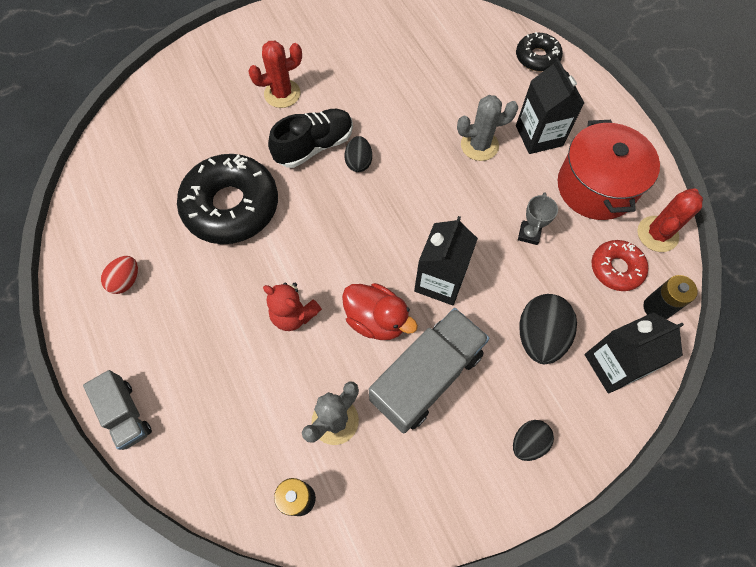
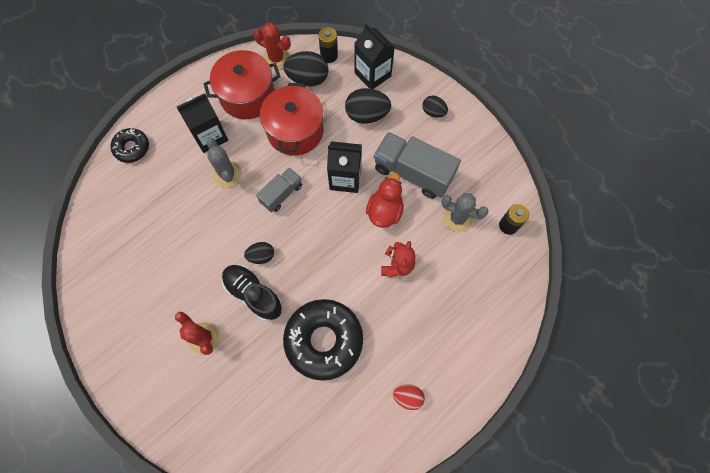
camera: 105 degrees left, 5 degrees up
grey truck [83,370,152,450] -> grey truck moved to [256,168,302,212]
grey trophy [518,192,558,245] -> red pot [260,83,324,156]
red donut [592,240,648,291] -> black egg [283,51,328,87]

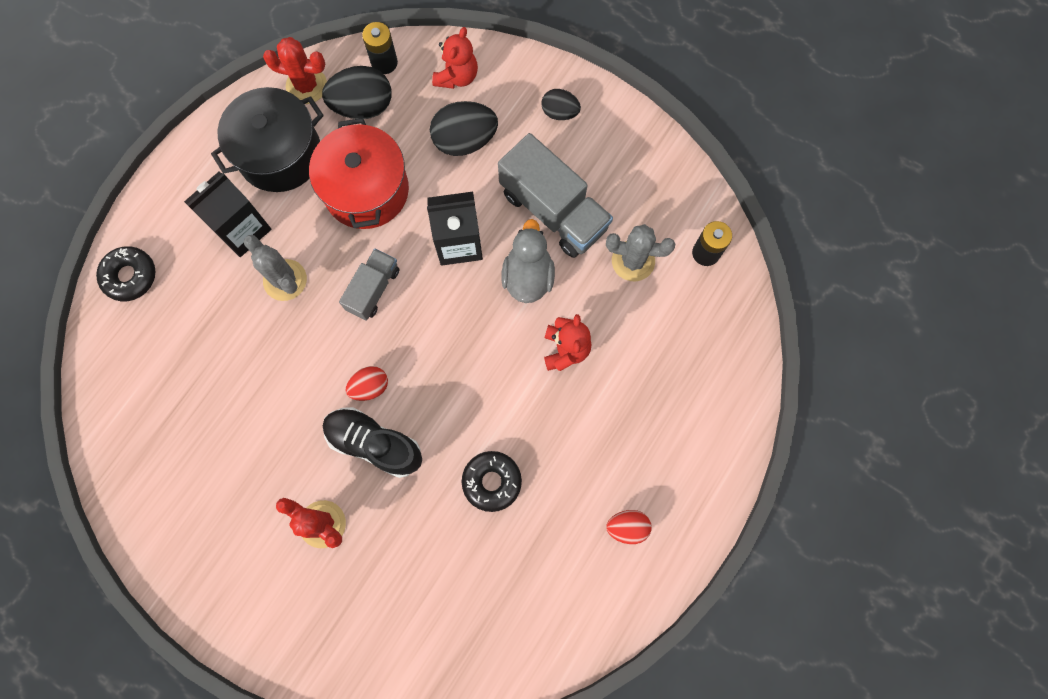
camera: 15 degrees left, 5 degrees up
red pot [203,50,280,119] -> black pot [211,87,324,192]
black egg [244,242,274,264] -> red egg [345,366,388,401]
black donut [283,299,363,381] -> black donut [462,451,522,512], size x0.53
black carton [354,23,395,89] -> red teddy bear [432,27,478,89]
red duck [366,173,404,228] -> grey duck [501,219,555,303]
grey truck [374,132,461,199] -> grey truck turned 150 degrees counterclockwise [498,133,613,258]

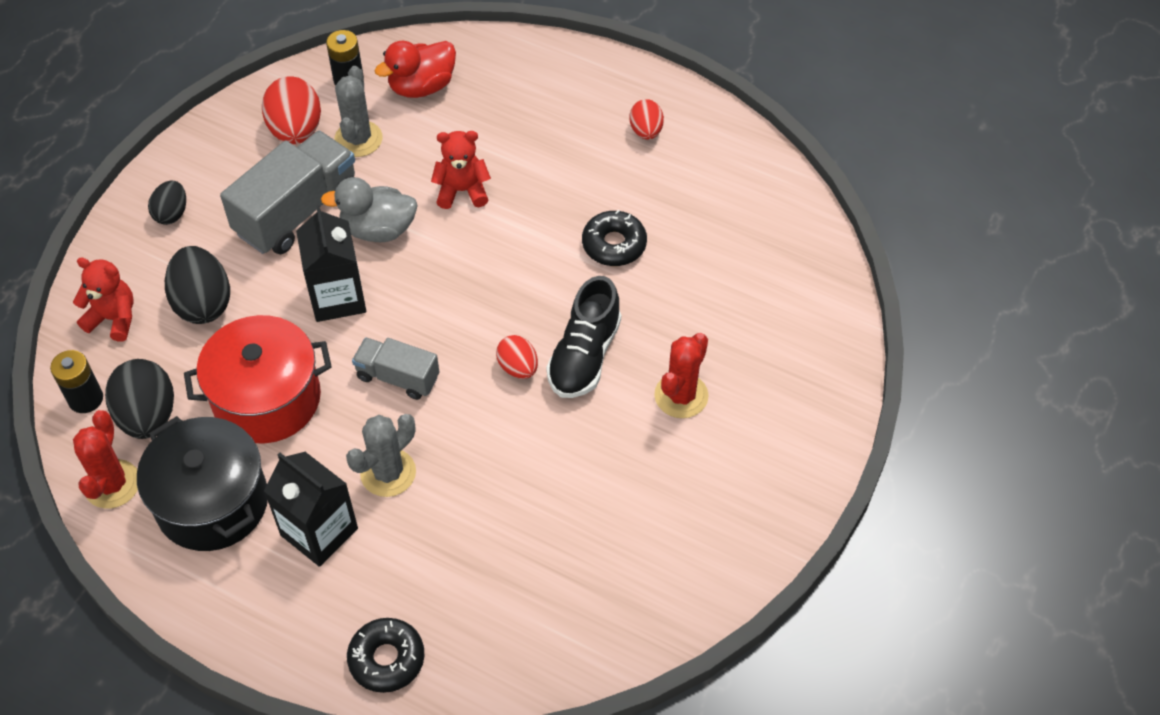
camera: 95 degrees left, 20 degrees down
none -> red egg [262,76,321,144]
none -> red duck [374,41,456,98]

